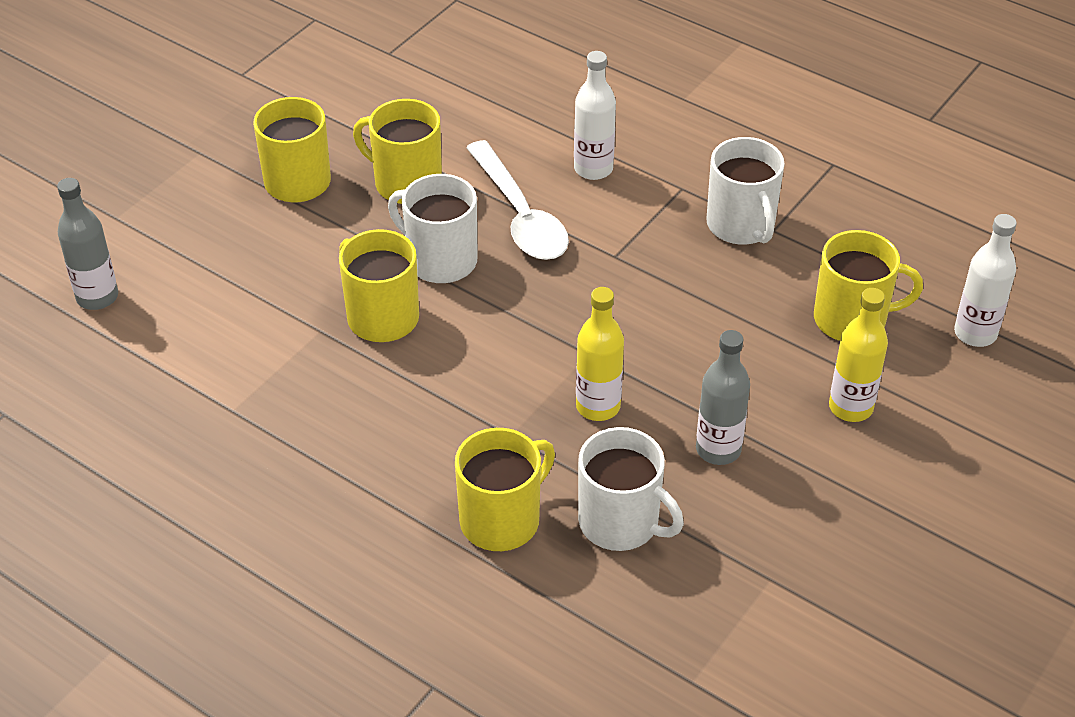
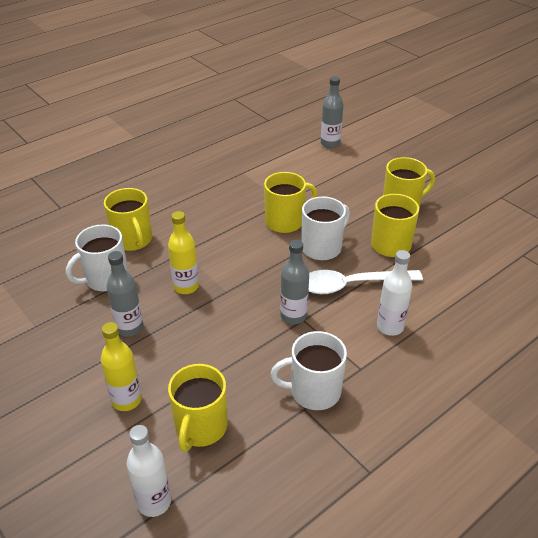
camera: 105 degrees right, 5 degrees down
none -> grey bottle [280,239,309,324]

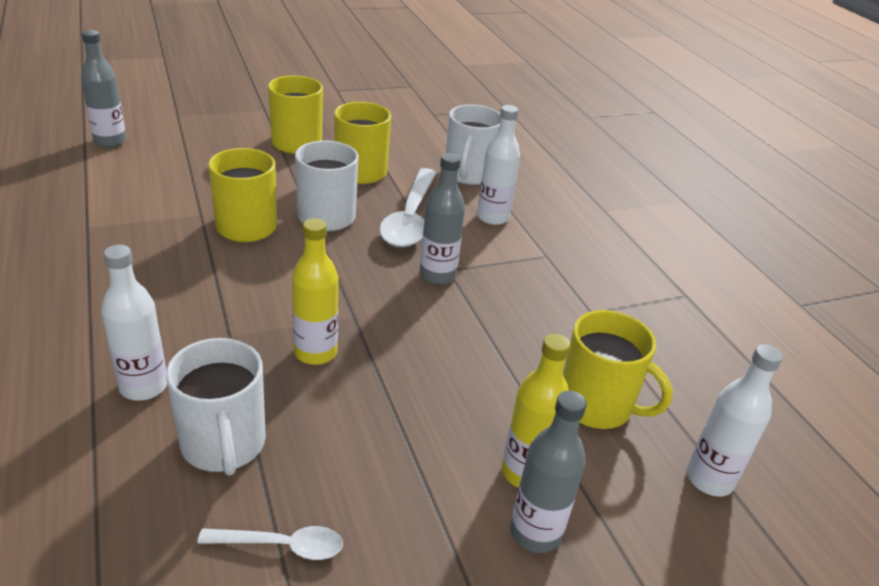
camera: 75 degrees left, 5 degrees down
yellow mug [104,188,152,251] -> white bottle [101,245,167,401]
grey bottle [107,251,143,337] -> grey bottle moved to [510,390,587,553]
white mug [270,331,347,410] -> white mug moved to [446,104,501,185]
none -> white spoon [198,526,343,560]

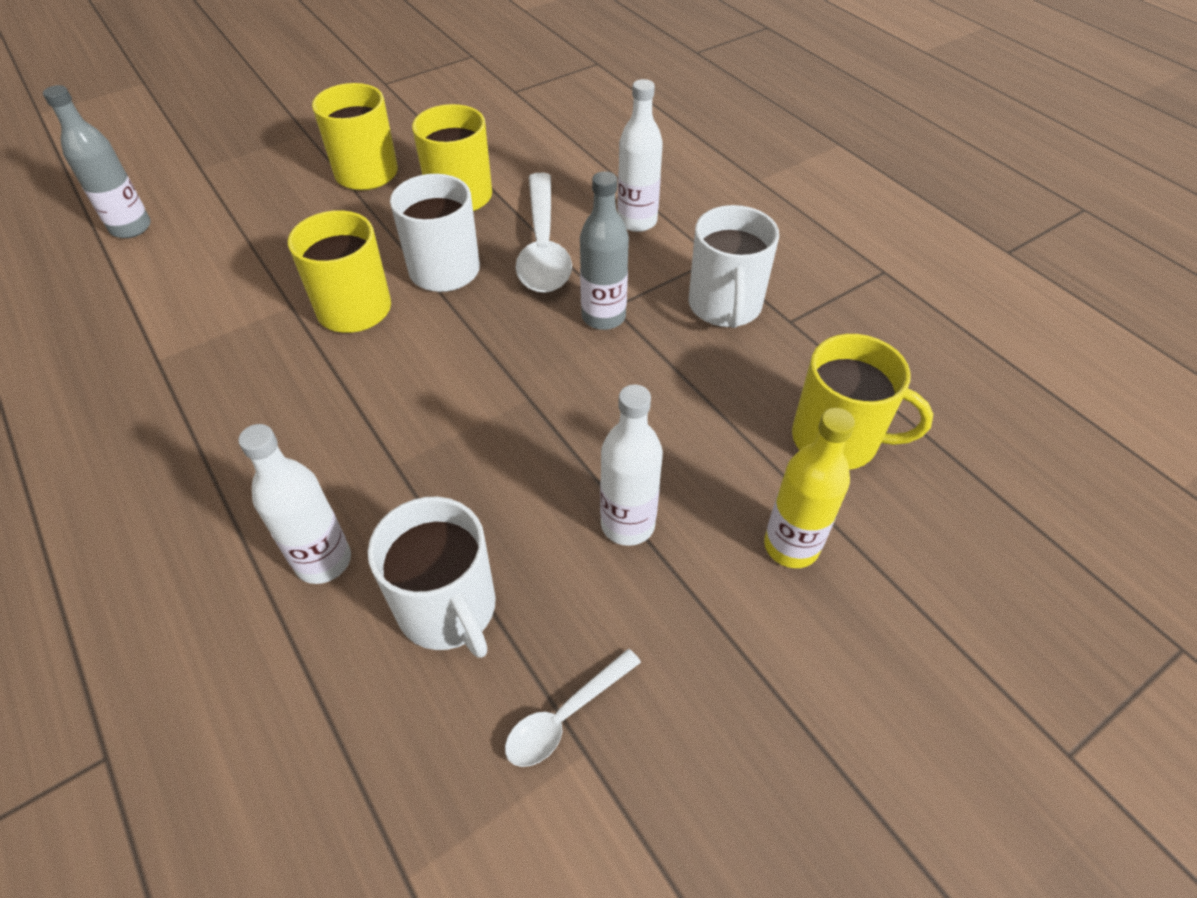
camera: 10 degrees left, 15 degrees up
white spoon [198,526,343,560] -> white spoon turned 150 degrees clockwise [505,649,641,767]
yellow bottle [292,218,338,365] -> none
white mug [446,104,501,185] -> white mug moved to [689,205,779,328]
grey bottle [510,390,587,553] -> none
white bottle [687,344,783,497] -> white bottle moved to [600,384,663,546]

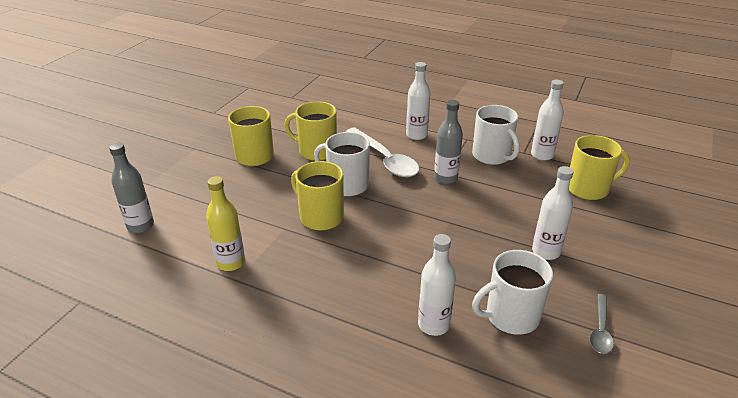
camera: 30 degrees left, 15 degrees down
white mug [368,497,496,658] -> white mug turned 135 degrees clockwise [472,250,553,335]
white spoon [505,649,641,767] -> grey spoon [590,294,614,354]
yellow bottle [764,408,855,568] -> yellow bottle moved to [206,176,245,271]
none -> white bottle [531,80,564,161]

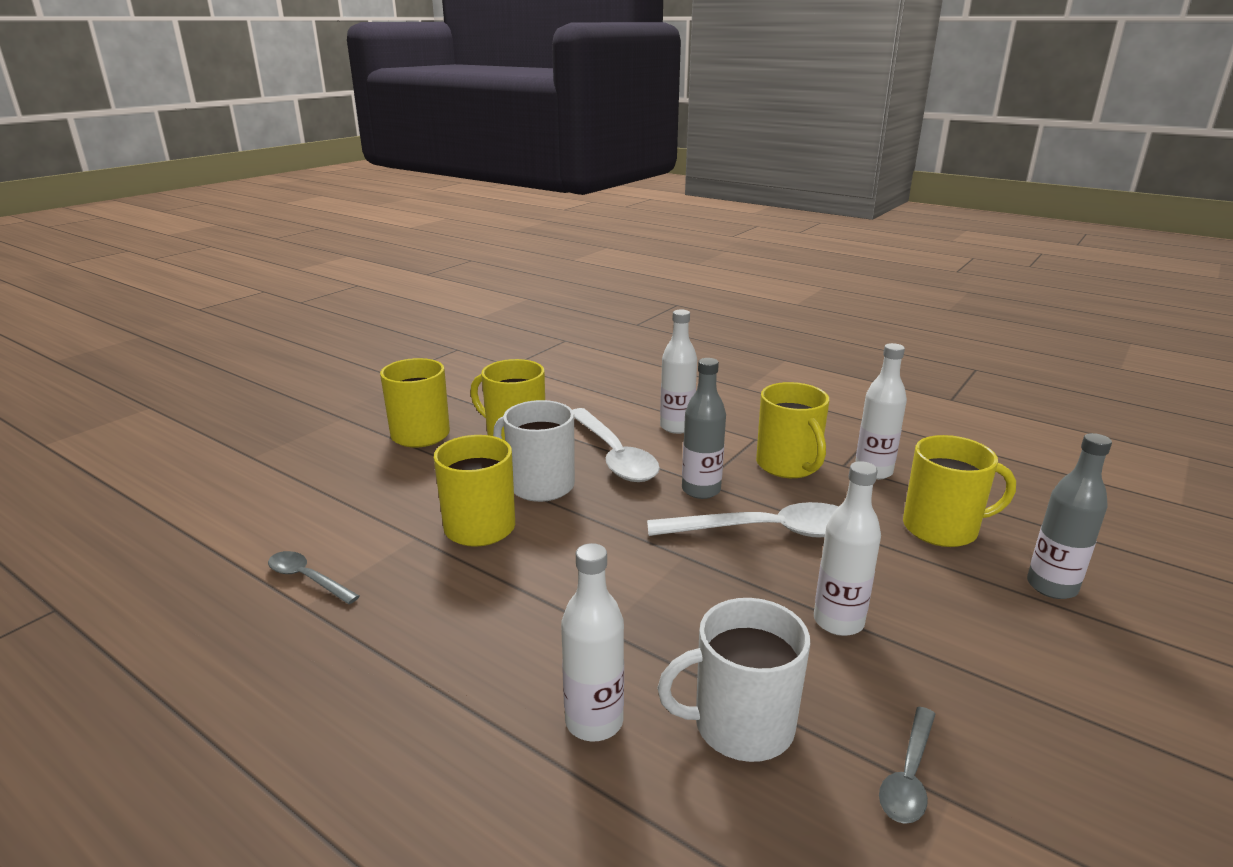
camera: 10 degrees right, 10 degrees down
grey bottle [109,143,154,233] -> grey bottle moved to [1027,433,1112,599]
yellow bottle [206,176,245,271] -> grey spoon [268,551,360,604]
white mug [472,105,519,165] -> yellow mug [756,382,829,478]
none -> white spoon [647,502,839,538]

